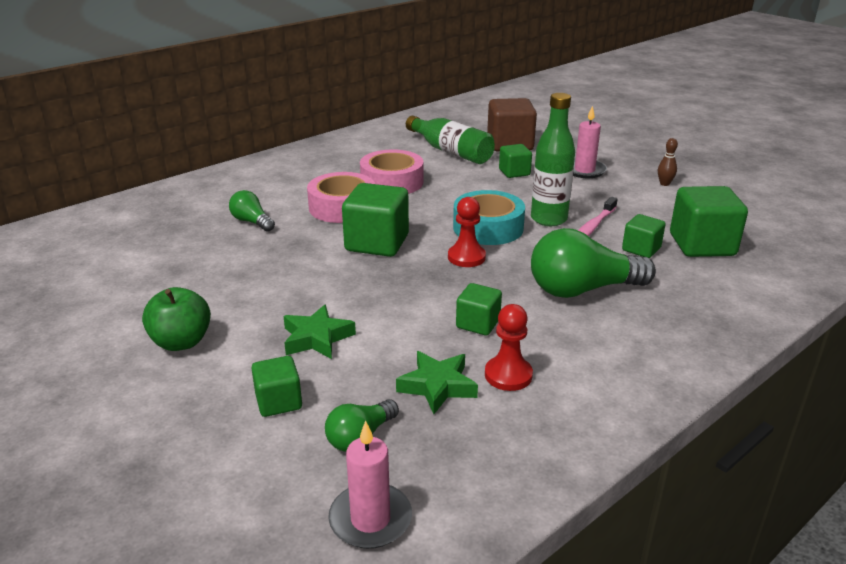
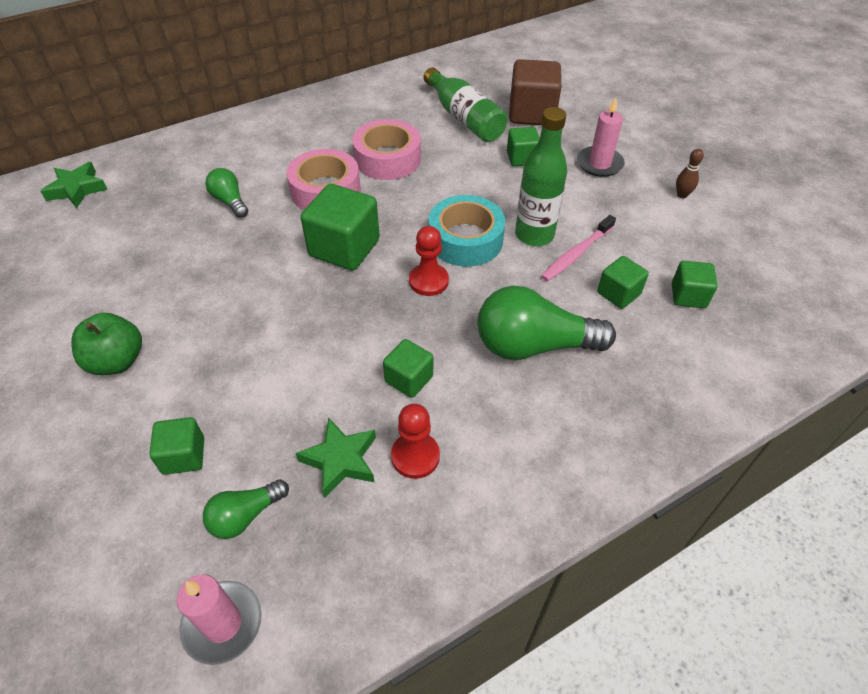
camera: 10 degrees right, 20 degrees up
green star [283,304,356,359] -> green star moved to [40,162,108,208]
green cube [670,186,748,257] -> green cube [672,261,718,308], size x0.57

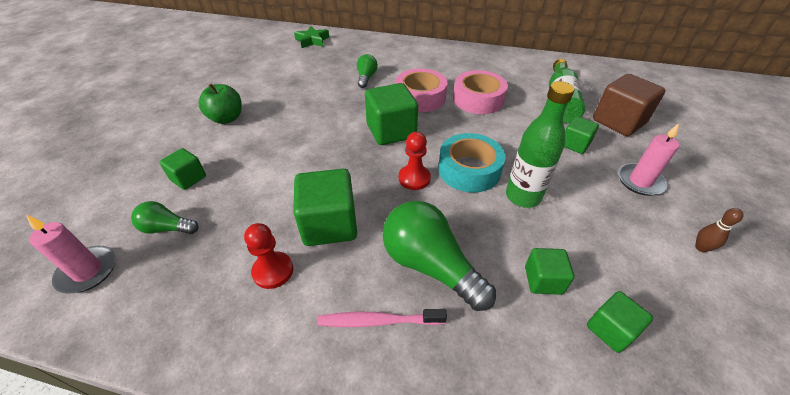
camera: 45 degrees right, 5 degrees down
green star [296,417,376,498] -> none
green cube [383,339,433,398] -> green cube [293,169,357,246], size x1.77
pink toothbrush [541,215,616,282] -> pink toothbrush moved to [317,309,447,327]

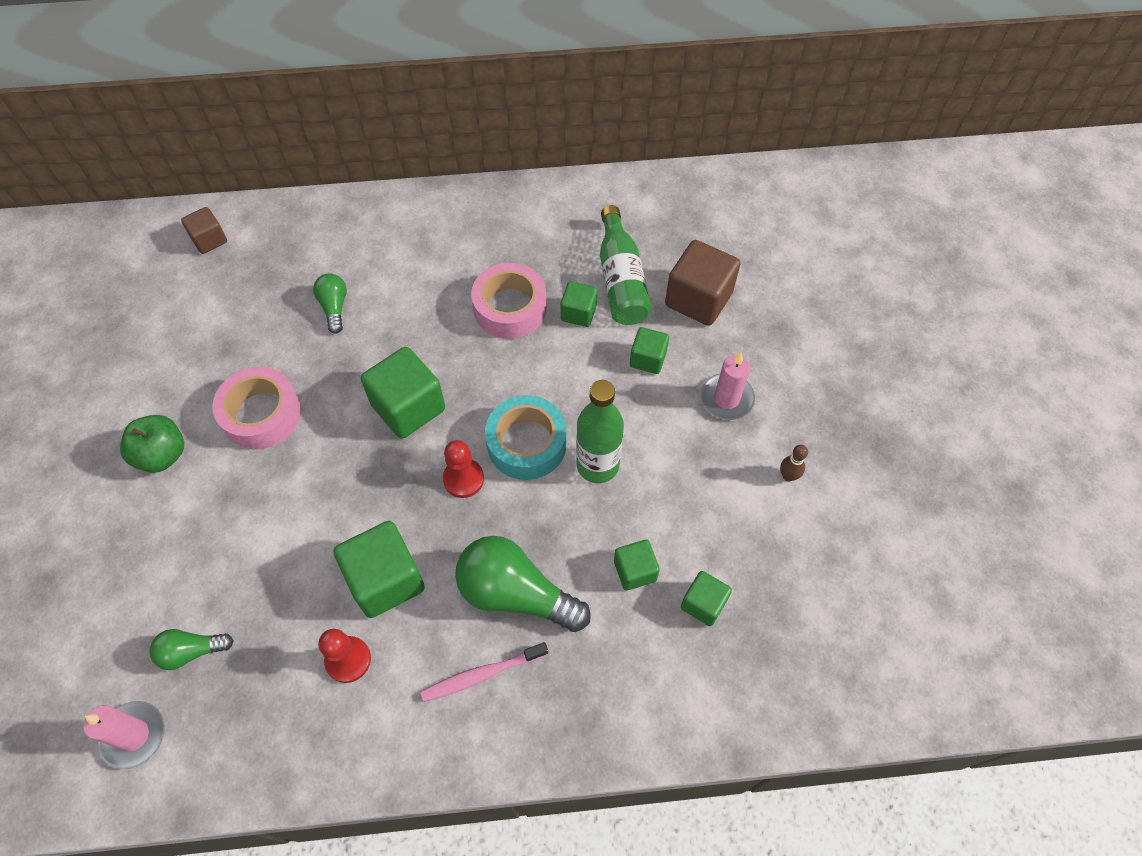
camera: 20 degrees left, 15 degrees up
green cube [159,148,206,190] -> green cube moved to [561,282,597,327]
green star [294,26,329,48] -> brown cube [181,207,227,254]
pink tape [395,68,447,112] -> pink tape moved to [212,367,301,450]

